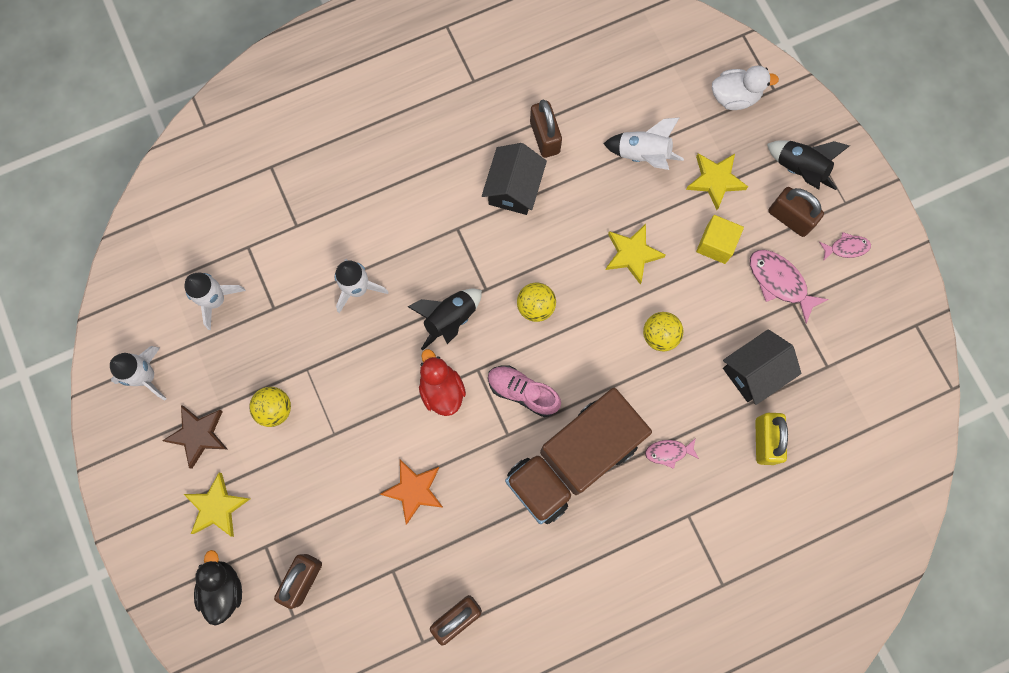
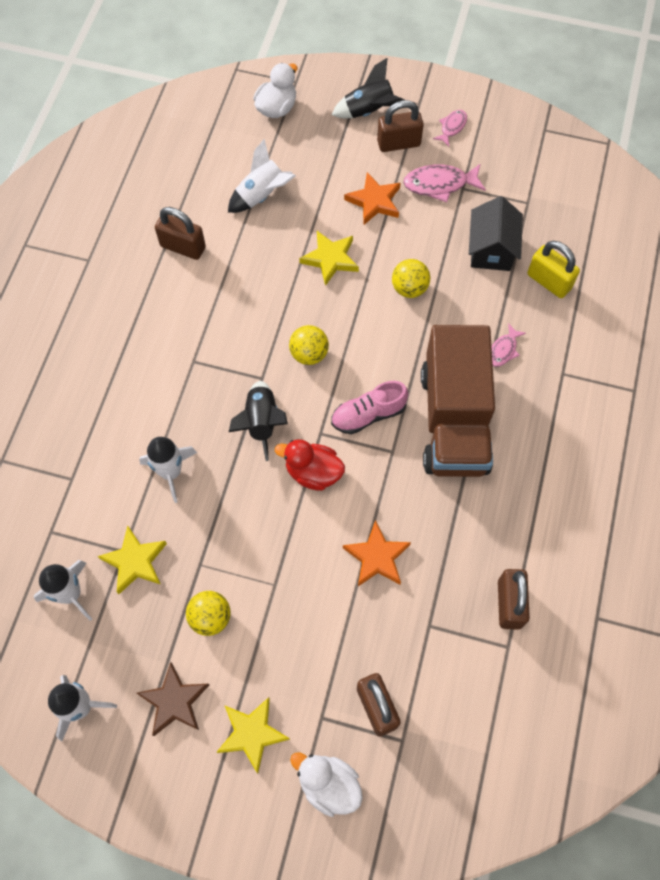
camera: 50 degrees left, 10 degrees down
black duck [194,550,242,626] -> white duck [290,752,363,817]
black house [482,143,547,215] -> none
yellow star [686,153,748,210] -> yellow star moved to [98,526,167,594]
yellow cube [696,215,744,264] -> orange star [344,172,400,225]

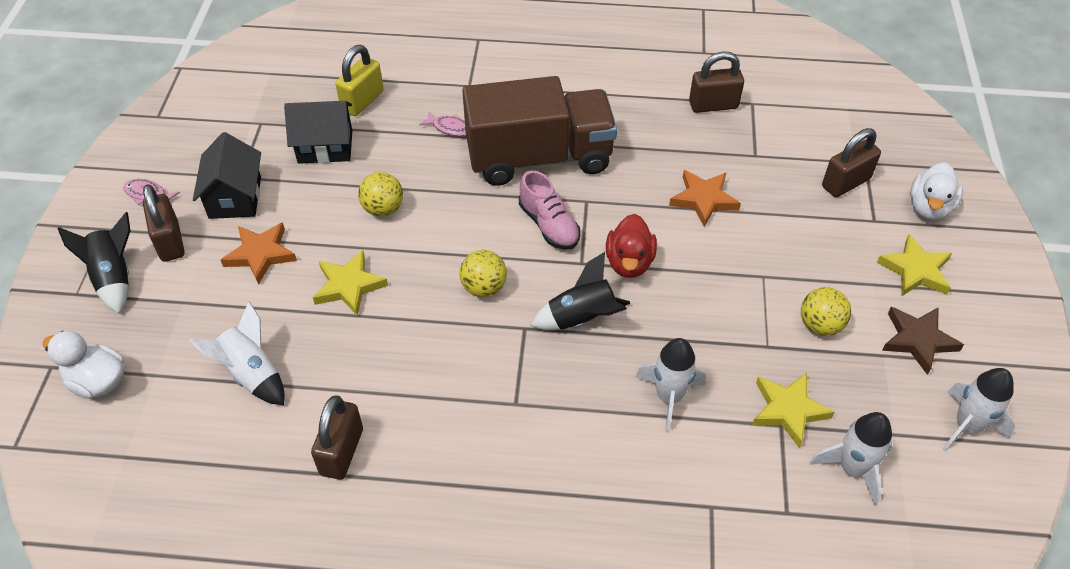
camera: 100 degrees left, 15 degrees down
pink fish [403,164,486,202] -> black house [193,132,261,219]

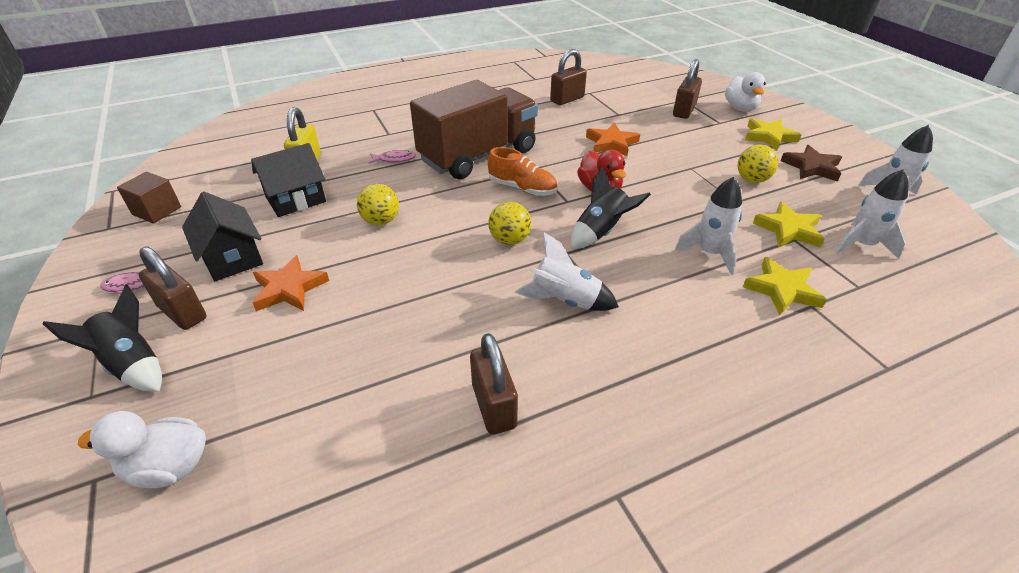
camera: 30 degrees left, 10 degrees down
white rocket [189,301,284,405] -> white rocket moved to [515,232,619,311]
yellow star [313,251,388,316] -> yellow star moved to [743,257,827,315]
pink shoe [519,171,580,250] -> orange shoe [488,147,557,196]
none -> brown cube [117,172,181,223]

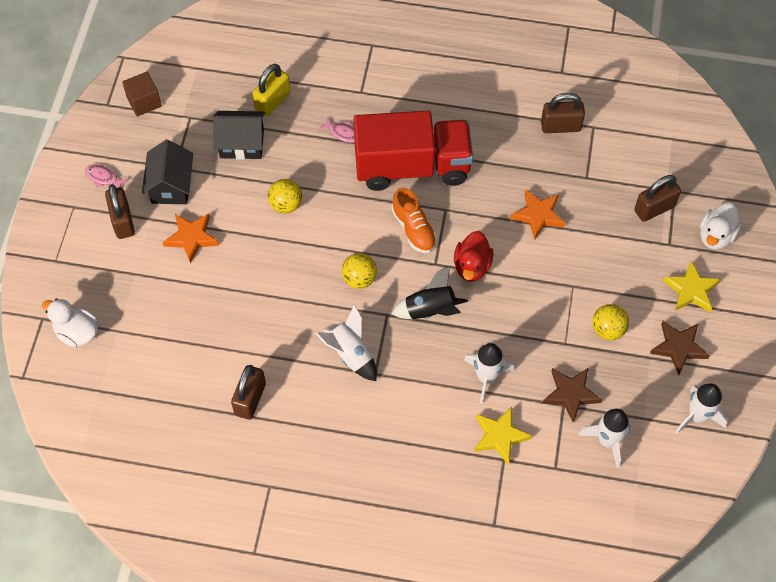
camera: 35 degrees right, 20 degrees up
black rocket [43,285,162,392] -> none
brown truck [410,80,538,179] -> red truck [354,111,473,191]
yellow star [753,202,824,247] -> brown star [542,368,603,423]

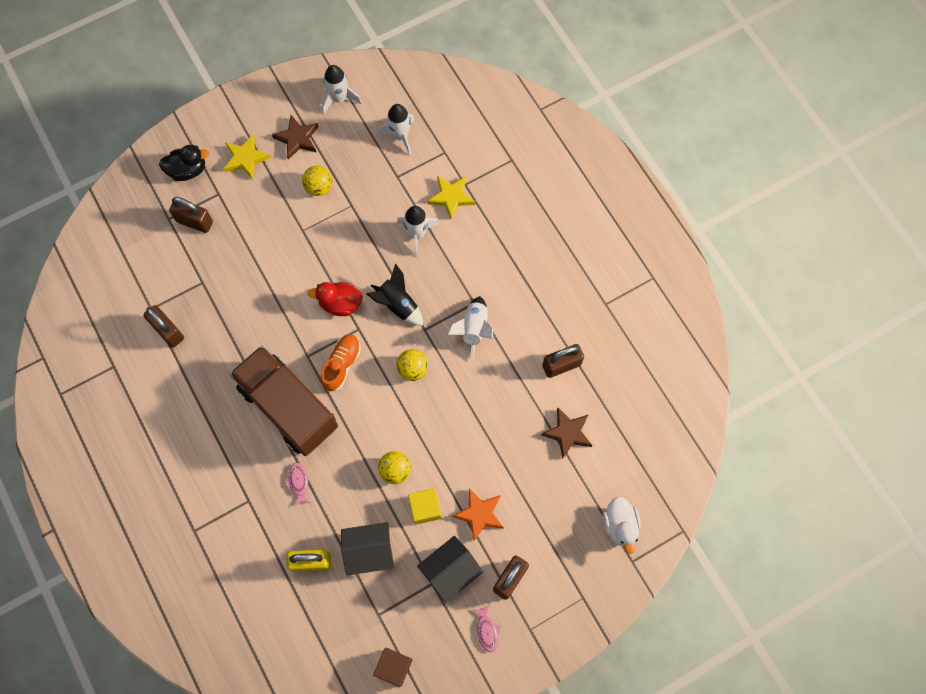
camera: 130 degrees left, 10 degrees up
black house [213,111,265,160] -> black house turned 60 degrees counterclockwise [341,522,395,576]
red truck [354,111,473,191] -> brown truck [230,346,338,456]
red duck [454,231,493,281] -> red duck turned 150 degrees counterclockwise [308,282,363,316]
orange star [510,189,565,240] -> none
brown star [542,368,603,423] -> brown star moved to [541,407,593,459]
white duck [700,203,741,250] -> black duck [159,145,209,181]
none -> yellow cube [408,488,442,525]

